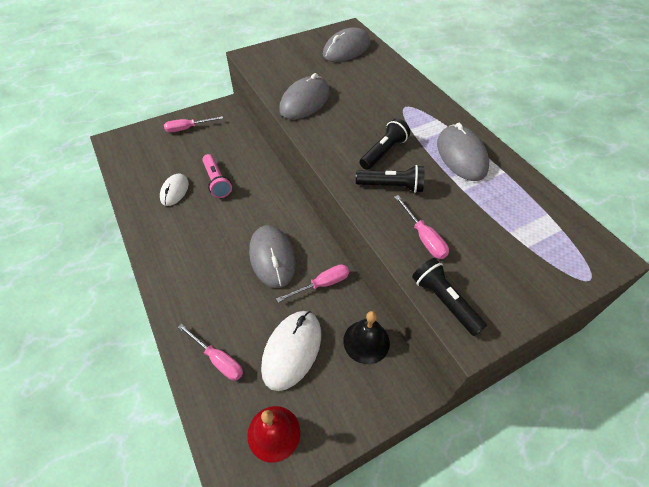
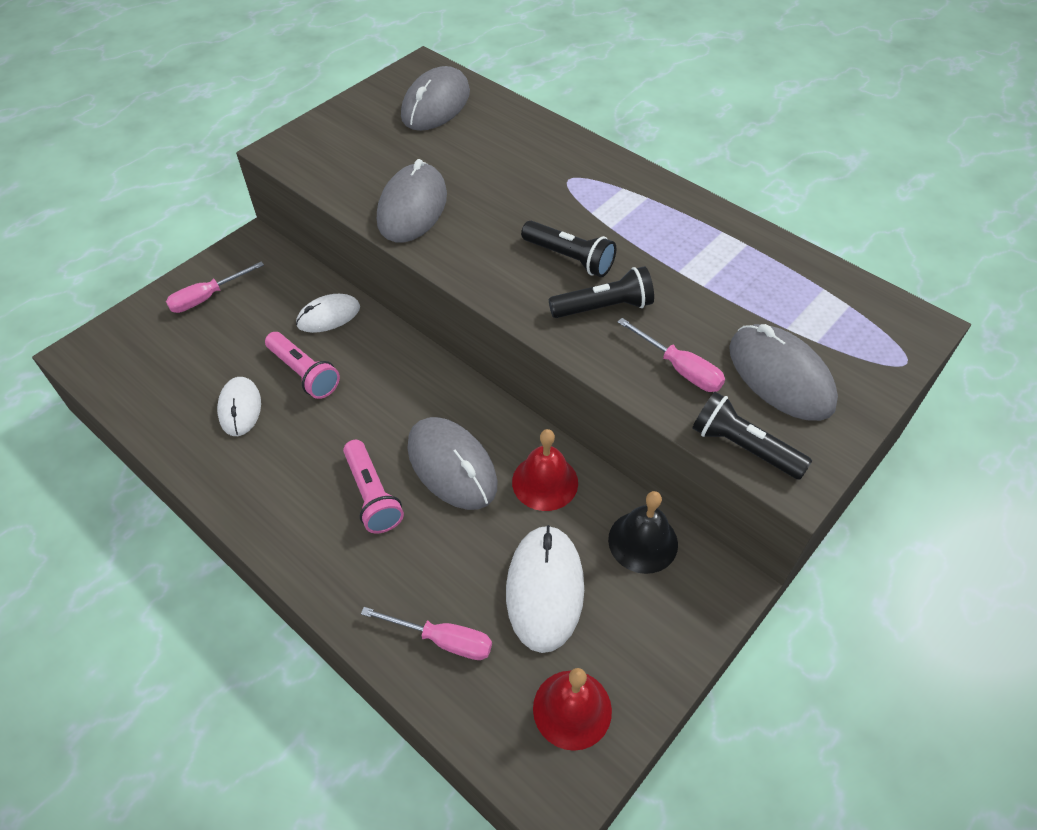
camera: 20 degrees left, 0 degrees up
pink screwdriver [276,264,349,302] -> red bell [512,429,578,511]
black flashlight [360,118,410,170] -> black flashlight turned 105 degrees clockwise [521,221,616,277]
grey mouse [437,123,489,181] -> grey mouse moved to [729,324,838,421]
none -> white mouse [296,294,360,333]
none -> pink flashlight [343,440,404,533]

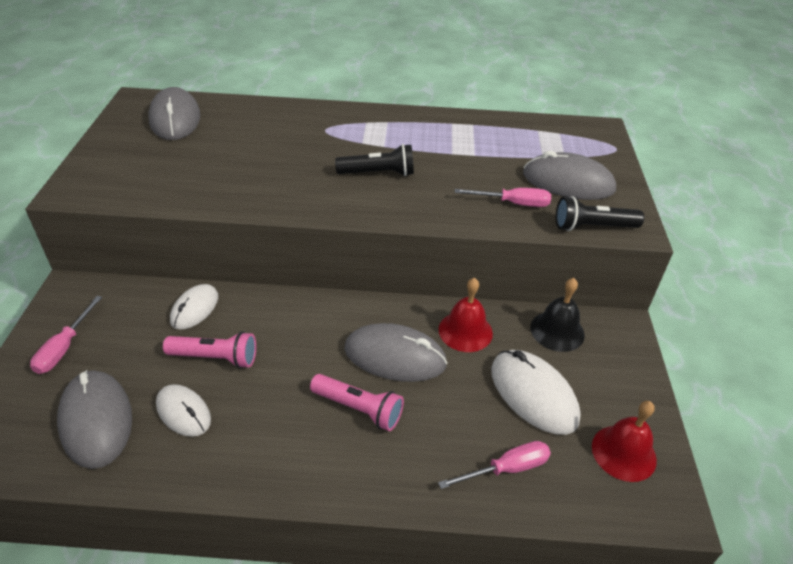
camera: 40 degrees left, 10 degrees down
grey mouse [377,159,447,243] -> grey mouse moved to [57,370,132,469]
black flashlight [549,266,654,318] -> none

